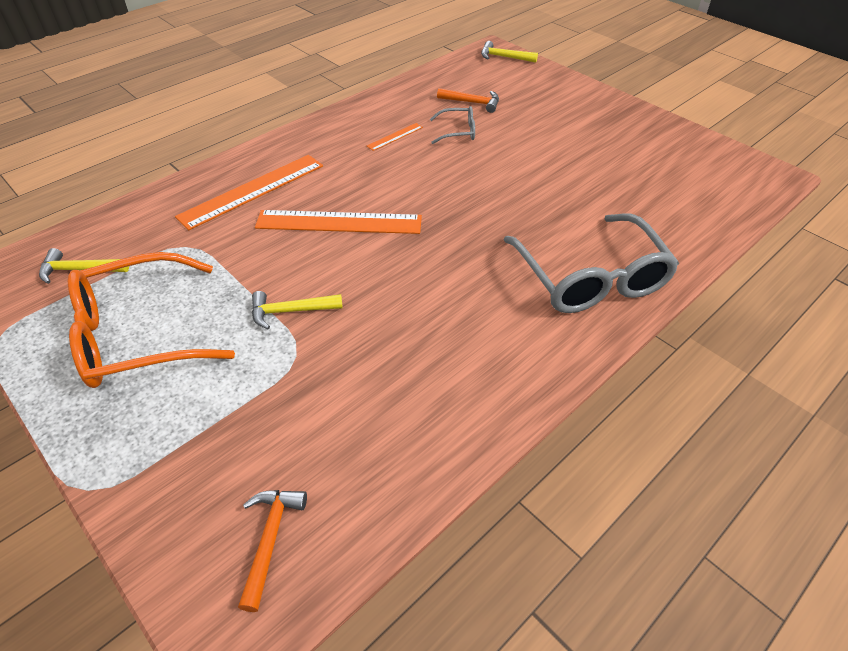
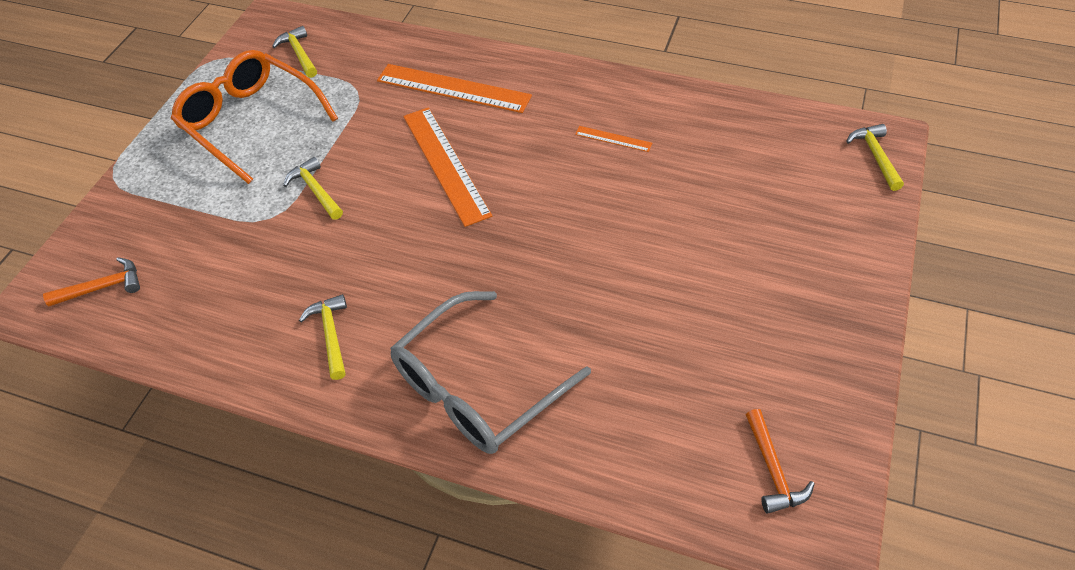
camera: 65 degrees right, 5 degrees up
grey glasses [430,106,475,144] -> none
orange hammer [437,88,499,113] -> orange hammer moved to [746,409,815,514]
none -> yellow hammer [299,294,347,380]

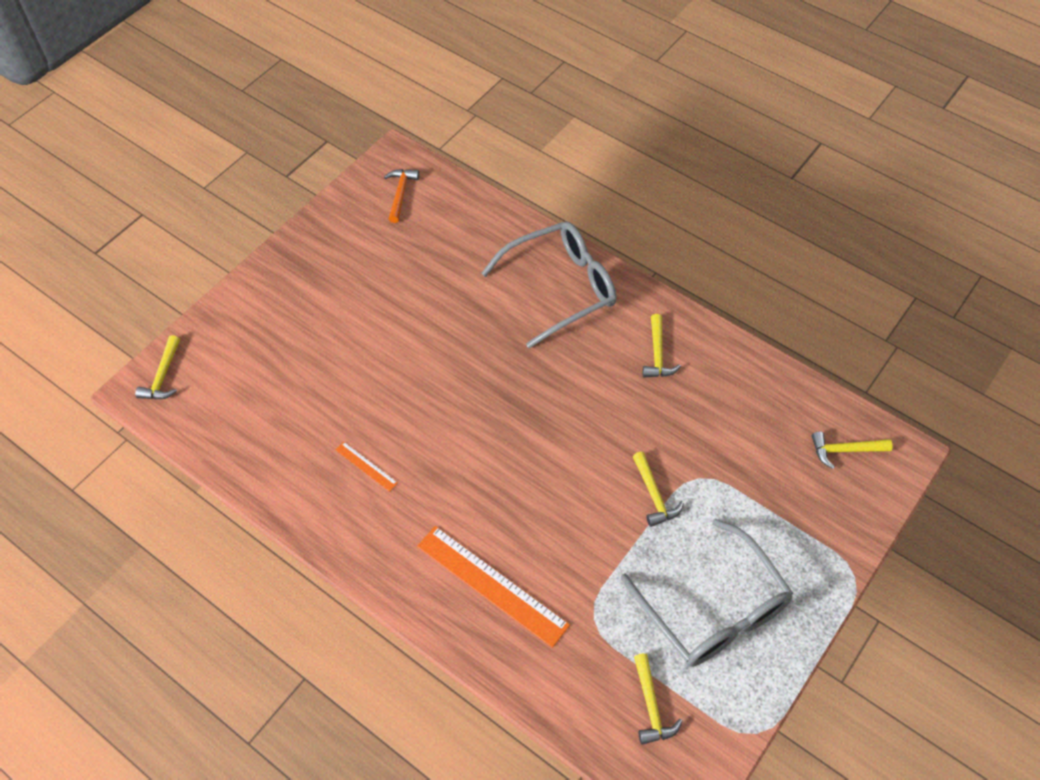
camera: 165 degrees left, 5 degrees up
orange hammer [43,257,140,306] -> yellow hammer [812,432,893,469]
orange glasses [171,50,338,184] -> grey glasses [621,519,793,667]
orange ruler [403,107,492,227] -> none

